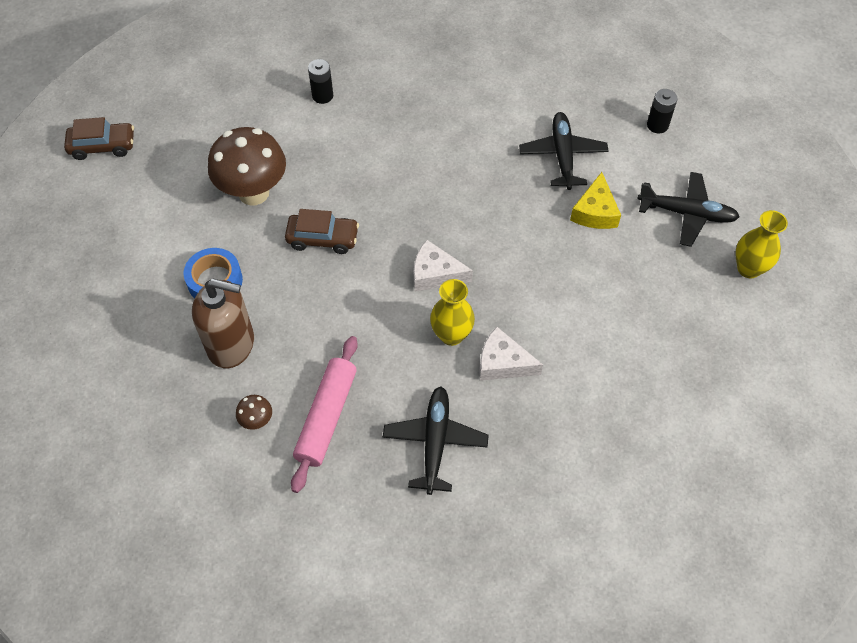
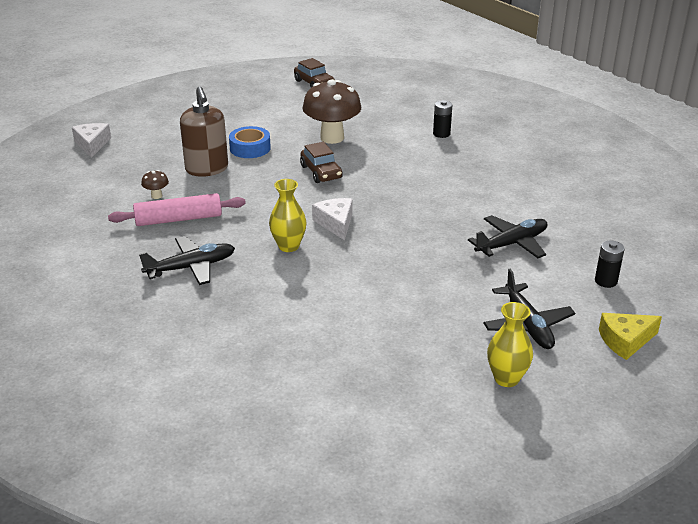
camera: 60 degrees right, 25 degrees down
white cheese [479,327,543,381] -> white cheese moved to [72,123,111,158]
yellow cheese [570,172,621,229] -> yellow cheese moved to [599,313,662,360]

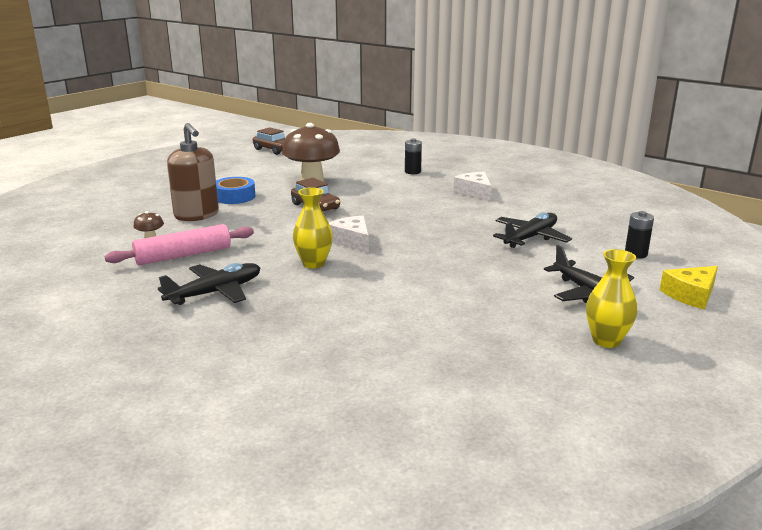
camera: 15 degrees left, 10 degrees down
white cheese [72,123,111,158] -> white cheese moved to [454,172,492,201]

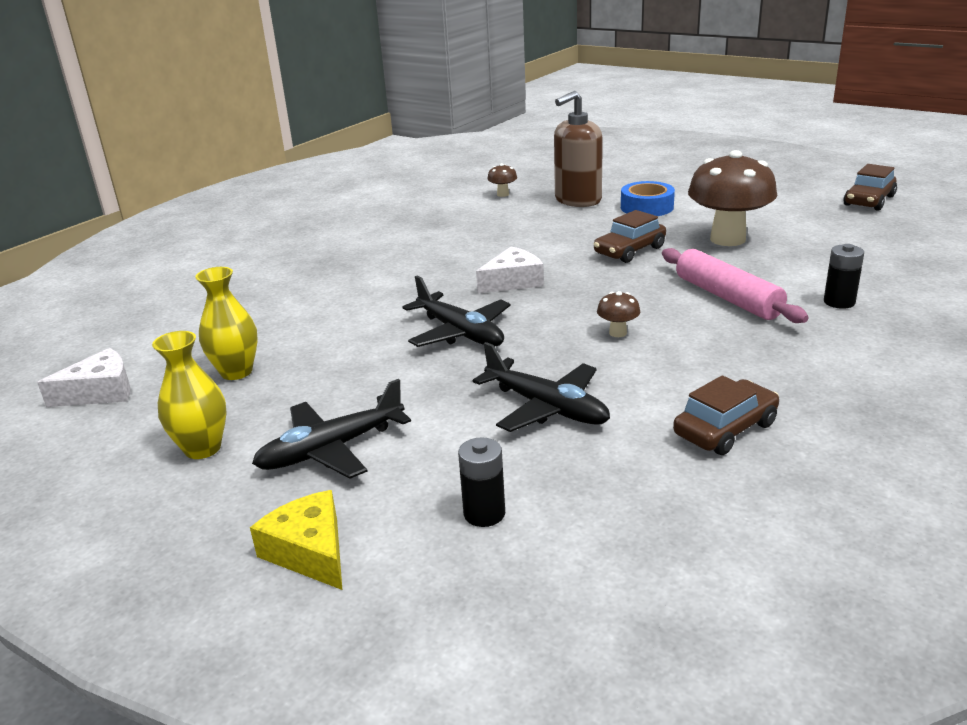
camera: 90 degrees right, 5 degrees up
pink rolling pin [105,224,254,265] -> pink rolling pin moved to [662,248,809,323]
black plane [158,263,260,305] -> black plane moved to [403,276,511,347]
yellow vase [293,187,333,268] -> yellow vase moved to [195,267,258,380]
white cheese [454,172,492,201] -> white cheese moved to [37,348,131,407]
none -> brown mushroom [597,291,640,337]
none -> brown car [673,375,779,455]

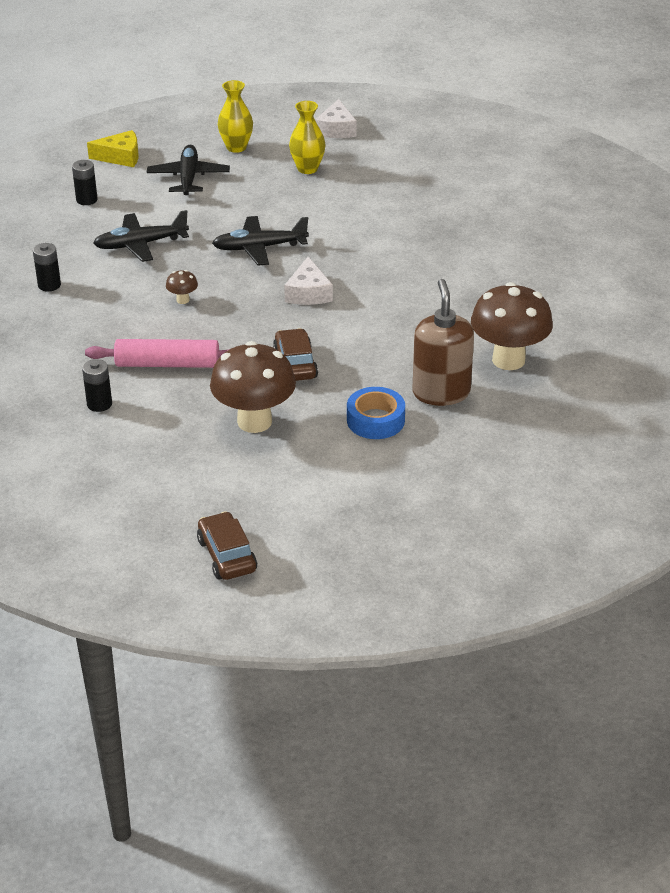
camera: 120 degrees right, 10 degrees up
brown mushroom [487,163,517,197] -> brown mushroom [471,282,553,370], size x2.40
brown car [673,375,779,455] -> black battery [33,243,61,292]

